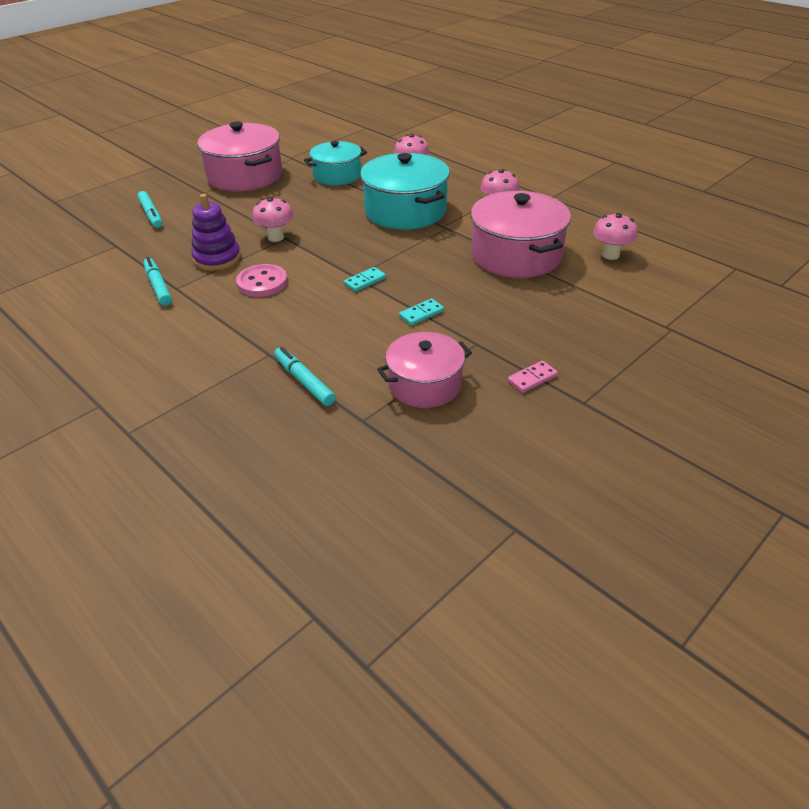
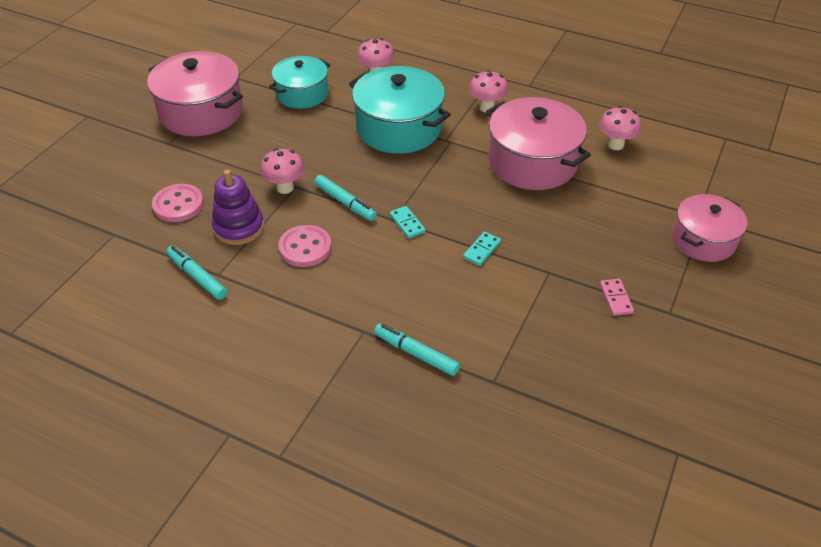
camera: 20 degrees left, 5 degrees up
turquoise marker [137,191,162,228] -> turquoise marker moved to [314,175,377,221]
turquoise domino [344,267,386,292] -> turquoise domino turned 60 degrees counterclockwise [390,206,426,239]
pink pot [377,332,472,408] -> pink pot moved to [672,194,747,262]
pink domino [508,360,558,393] -> pink domino turned 45 degrees counterclockwise [600,279,634,316]
none -> pink button [152,184,204,222]

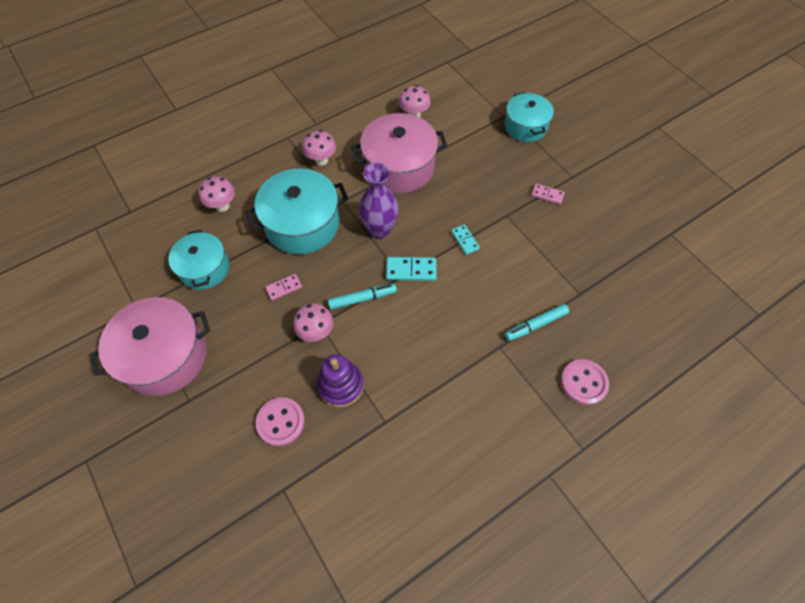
camera: 60 degrees left, 15 degrees up
turquoise marker [166,246,227,300] -> none
pink button [278,225,332,267] -> pink button moved to [561,359,609,405]
turquoise domino [390,206,426,239] -> turquoise domino [386,257,437,281], size x1.52
pink pot [672,194,747,262] -> turquoise pot [505,92,554,142]
none -> pink domino [265,274,302,301]
none -> purple vase [359,163,399,239]

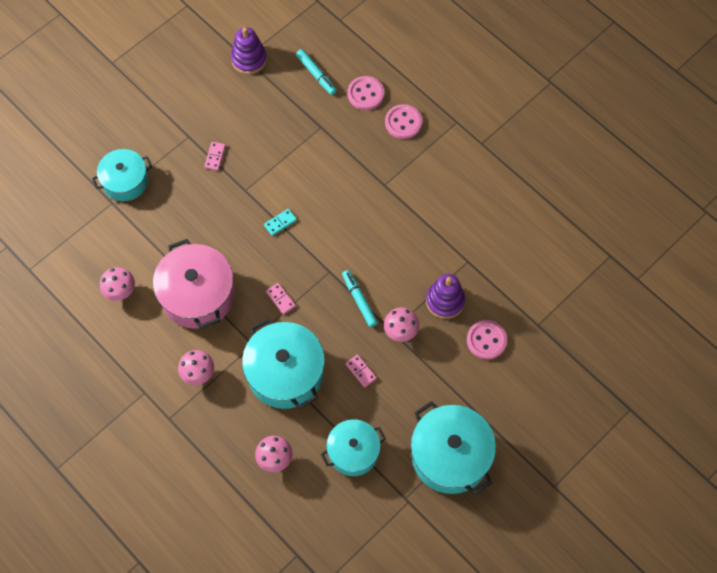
camera: 100 degrees left, 5 degrees up
pink pot [90,297,210,396] -> turquoise pot [411,401,496,495]
purple vase [359,163,399,239] -> pink domino [266,283,296,314]
turquoise domino [386,257,437,281] -> none
turquoise marker [505,304,569,341] -> turquoise marker moved to [296,49,336,95]
none -> purple stacking toy [231,27,267,74]
none -> pink button [347,76,384,110]

